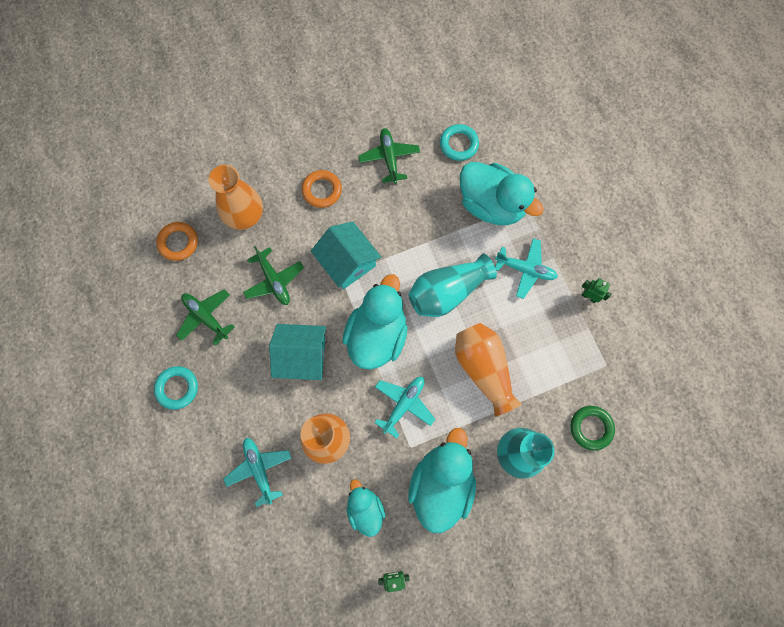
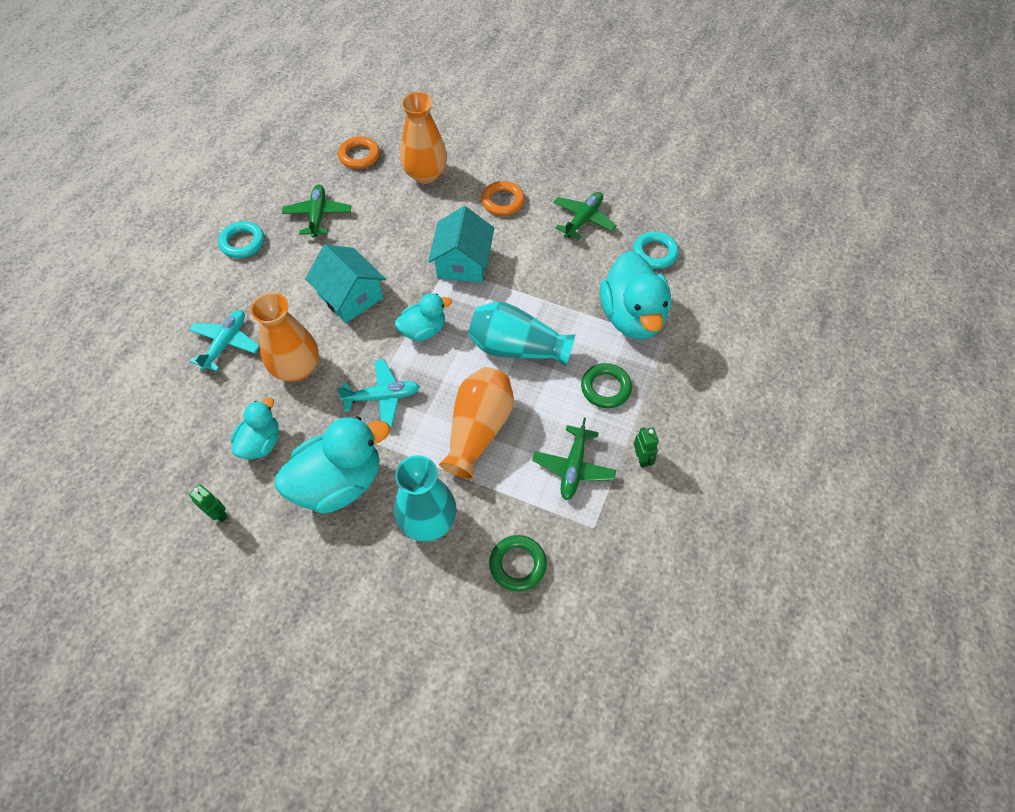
camera: 45 degrees right, 15 degrees down
green plane [243,246,304,305] -> green plane moved to [532,418,616,500]
turquoise duck [342,274,408,370] -> turquoise duck [395,293,452,341], size x0.57
turquoise plane [495,238,558,299] -> green ring [581,363,632,408]

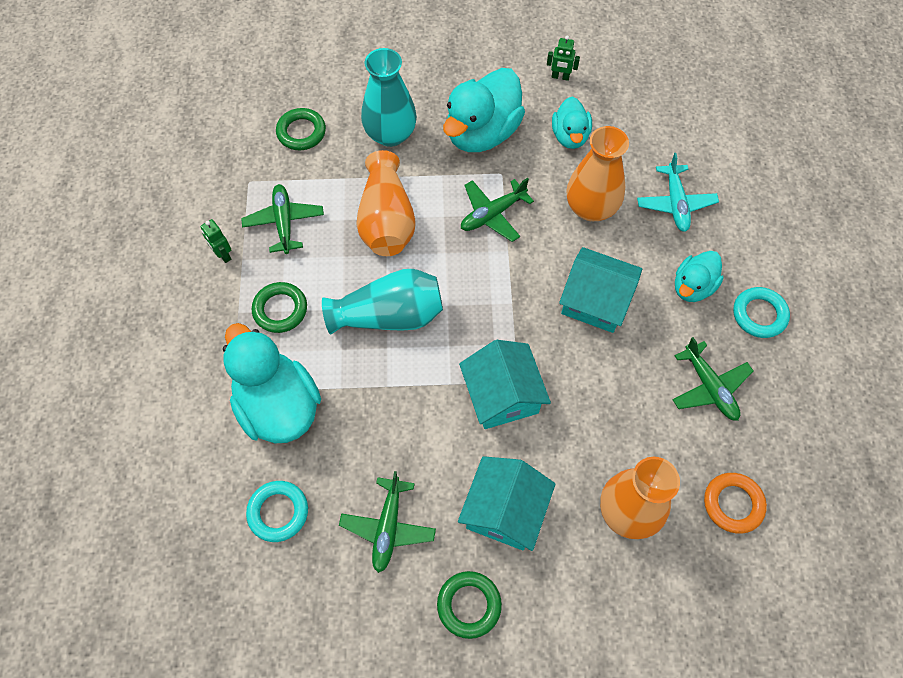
camera: 155 degrees right, 5 degrees up
turquoise plane [337,359,420,427] -> green plane [461,178,534,242]
turquoise duck [395,293,452,341] -> turquoise duck moved to [675,251,724,302]
orange ring [481,181,525,216] -> turquoise house [458,456,556,551]
none -> green ring [437,571,502,639]

